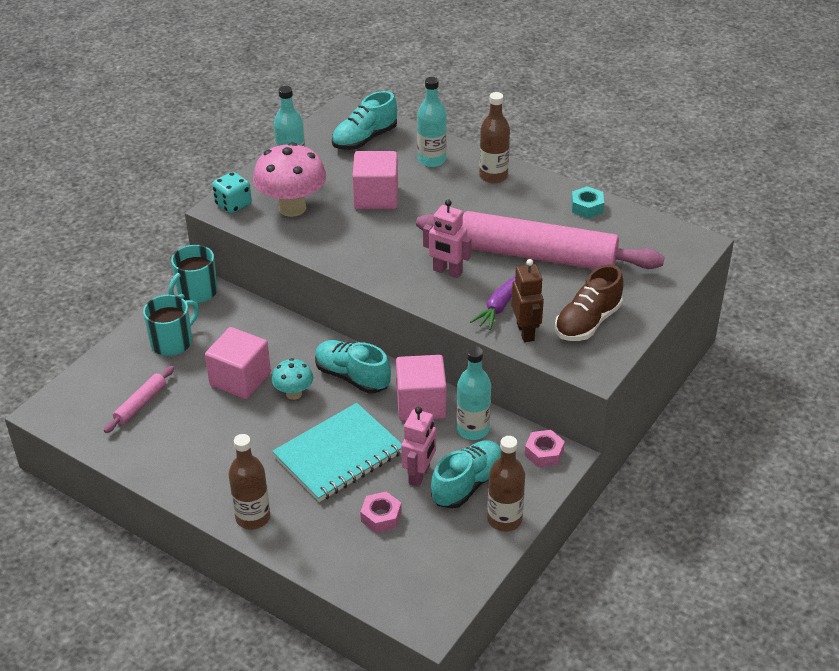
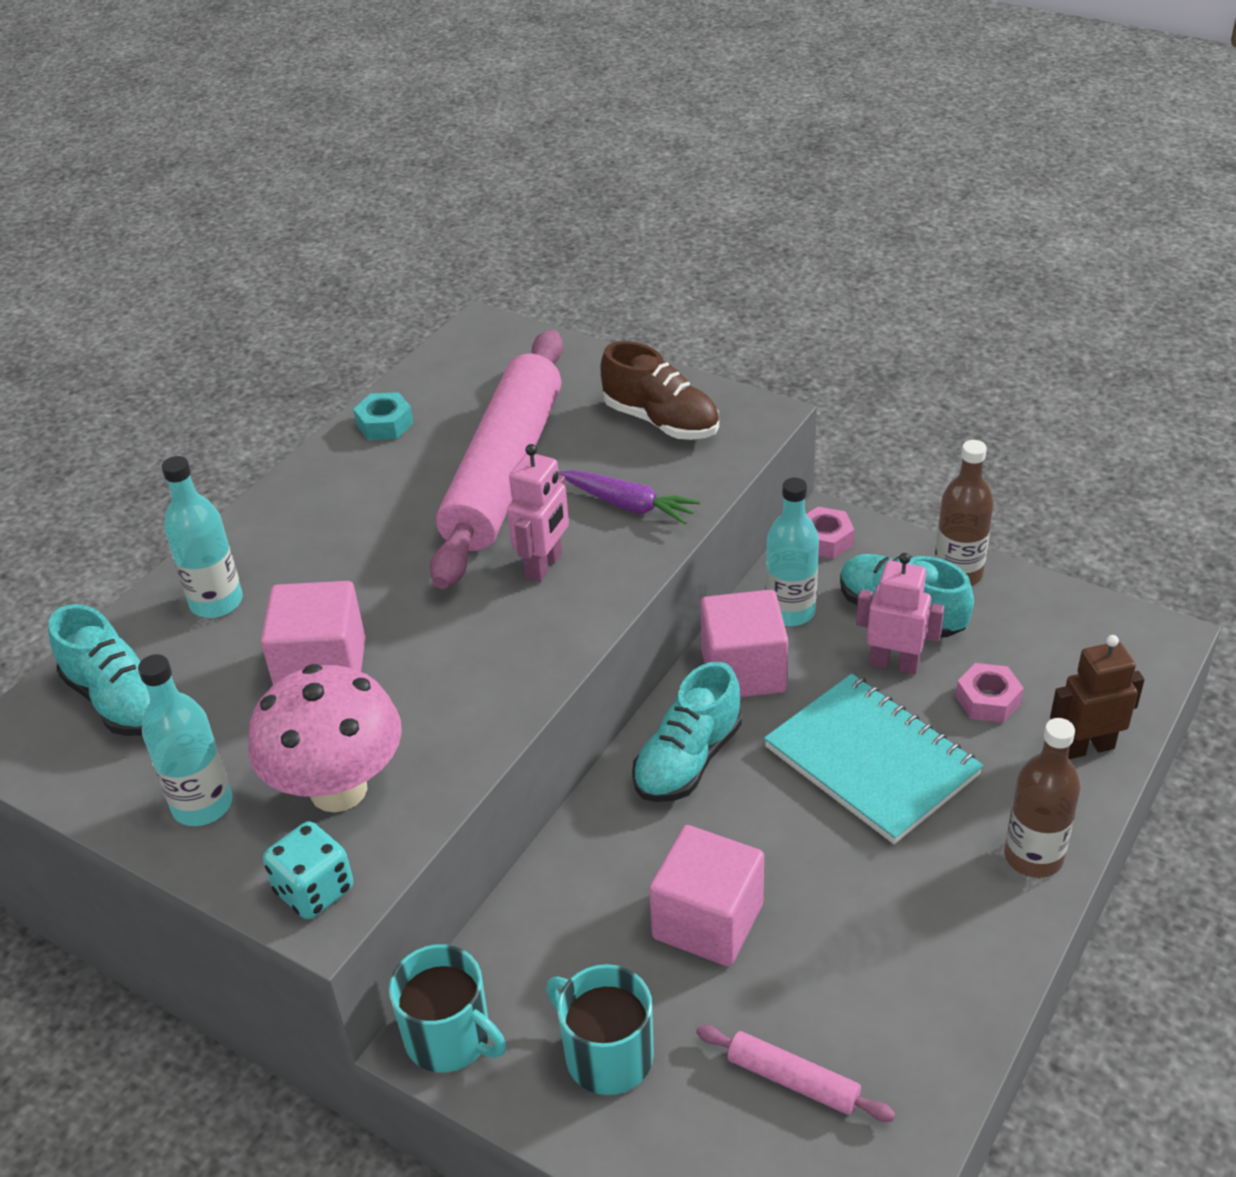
camera: 90 degrees left, 0 degrees up
turquoise mushroom [272,358,313,400] -> none
brown bottle [479,92,510,183] -> none
brown robot [511,259,544,342] -> brown robot moved to [1050,635,1145,759]

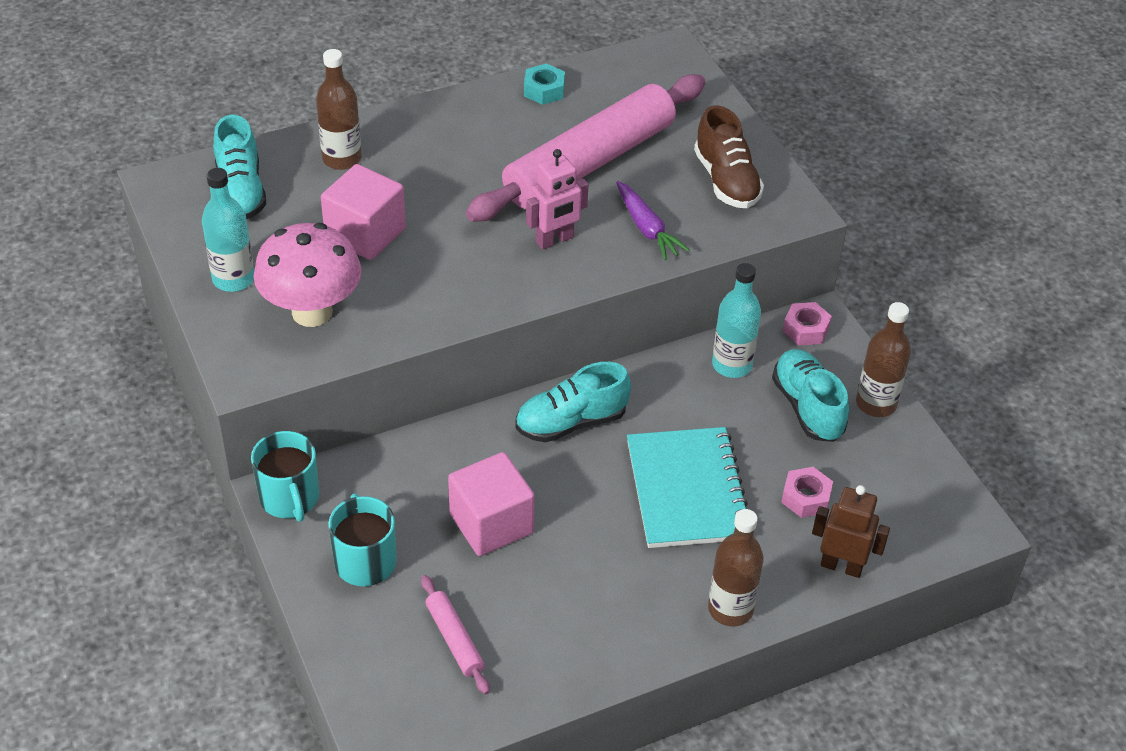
camera: 30 degrees right, 5 degrees up
turquoise bottle [162,456,243,618] -> brown bottle [316,49,362,170]
turquoise dice [263,821,353,919] -> none
pink cube [700,590,788,697] -> none
pink robot [856,553,945,674] -> none

